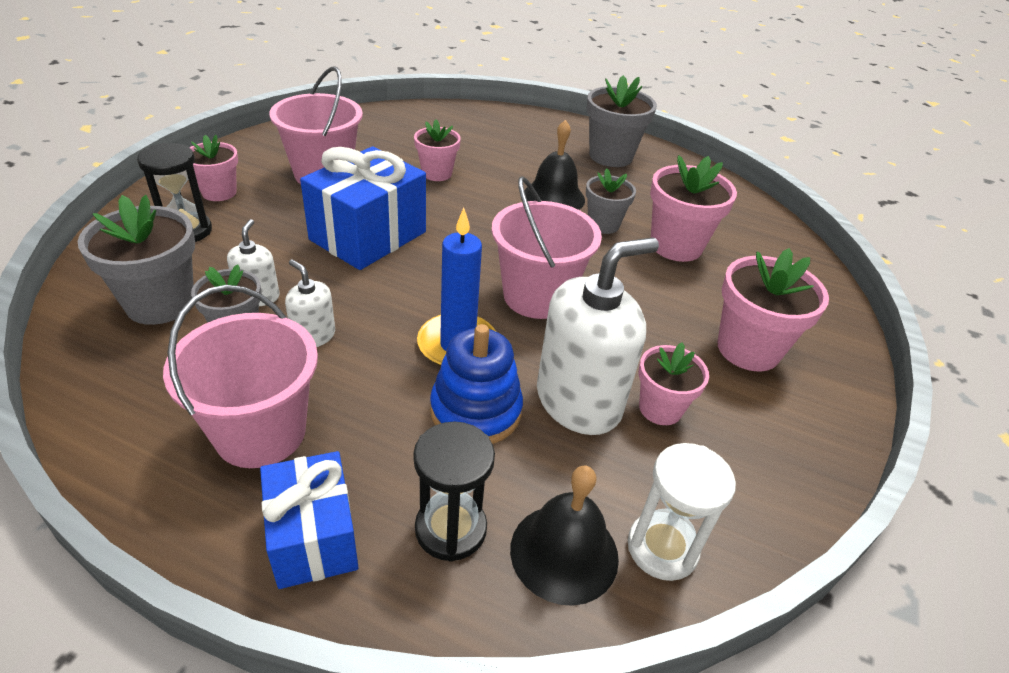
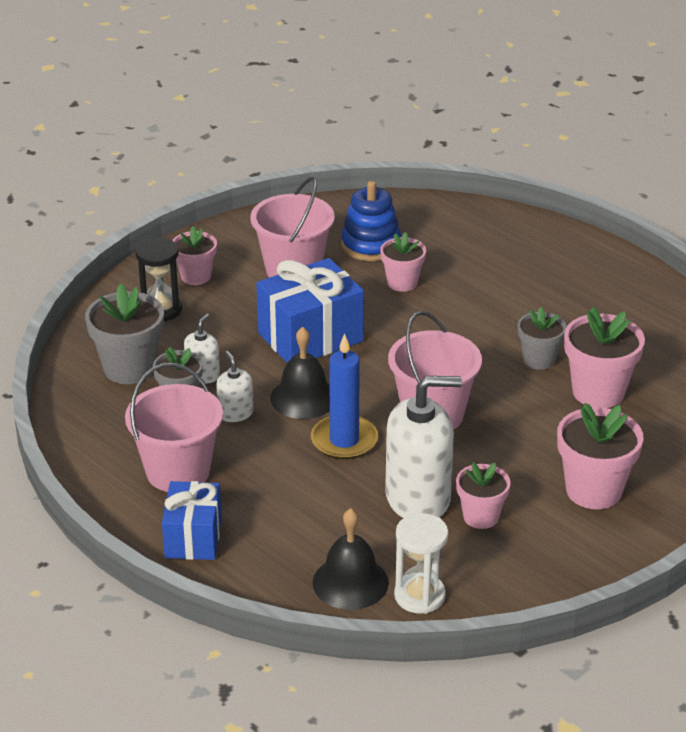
camera: 25 degrees right, 5 degrees down
black hourglass [413,422,495,562] -> none
blue stacking toy [430,324,523,444] -> blue stacking toy moved to [341,181,401,261]
black bell [525,120,585,210] -> black bell moved to [270,327,330,419]
grey flower pot [587,75,657,167] -> none

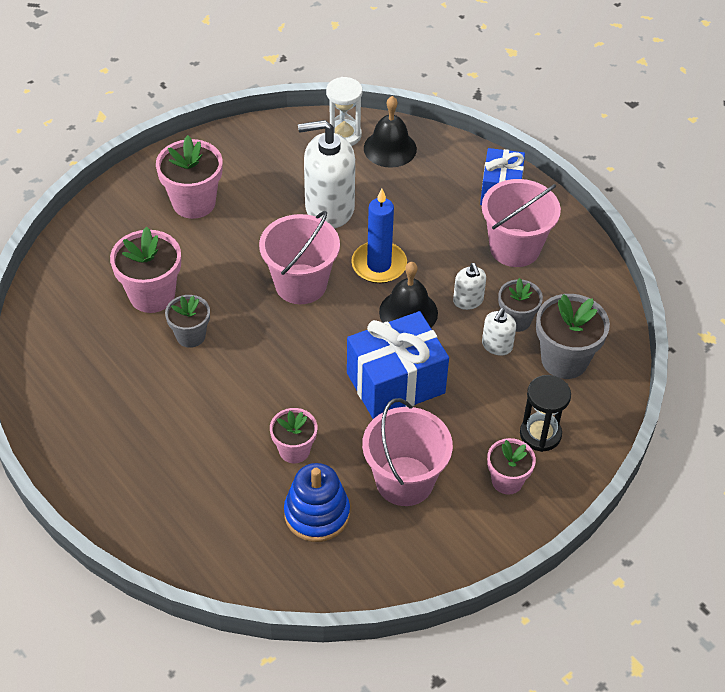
camera: 175 degrees left, 15 degrees up
pink flower pot [456,462,511,529] -> none

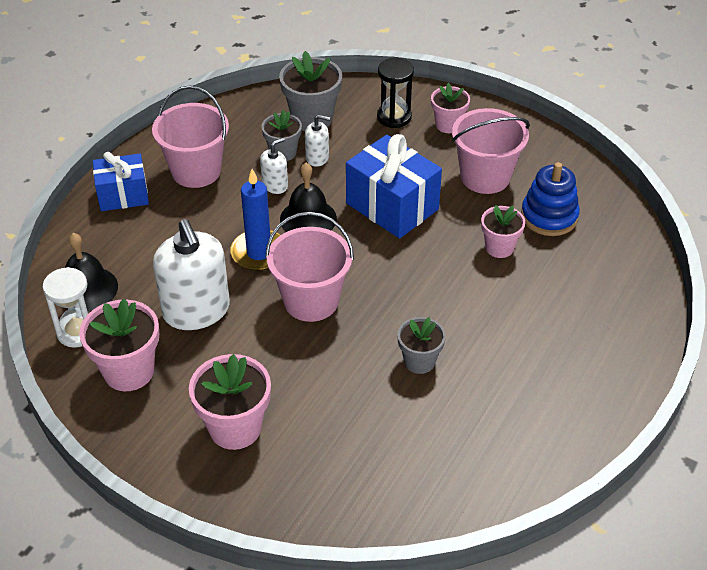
camera: 110 degrees left, 5 degrees down
pink flower pot [110,227,181,313] -> pink flower pot moved to [79,299,159,391]

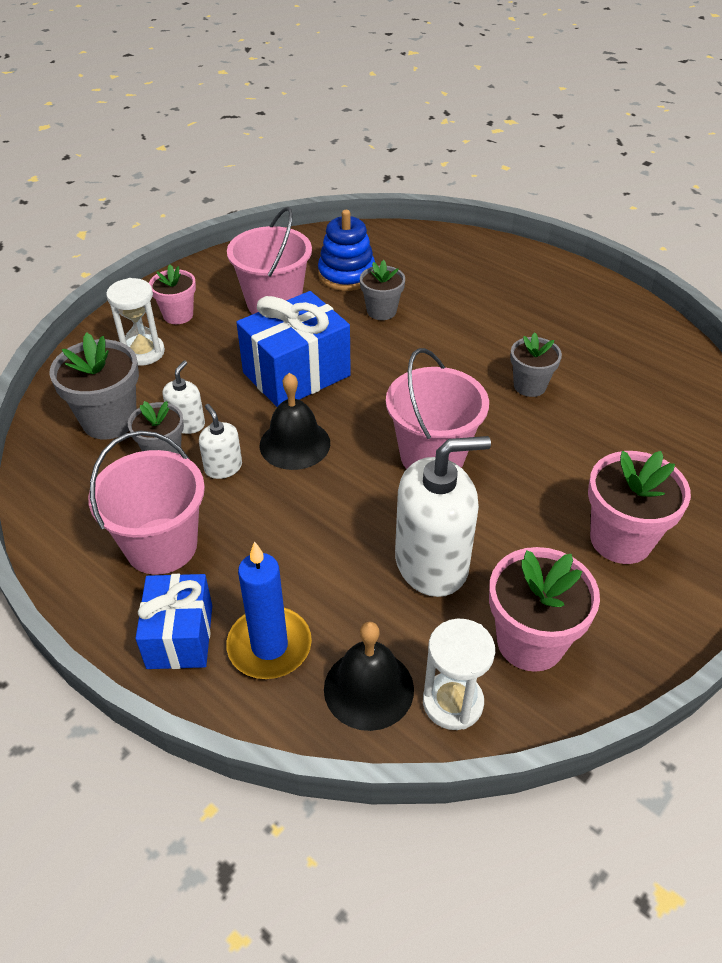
camera: 80 degrees left, 0 degrees up
blue candle [230,169,280,271] -> blue candle moved to [226,541,312,679]
black hourglass [377,58,414,128] -> white hourglass [106,278,165,366]
pink flower pot [481,205,525,258] -> grey flower pot [360,260,405,320]

